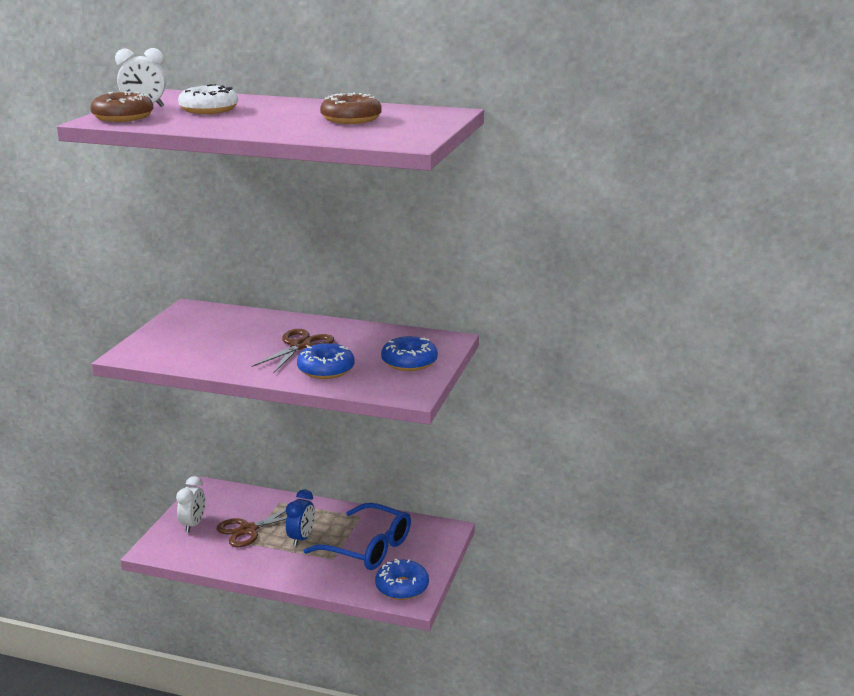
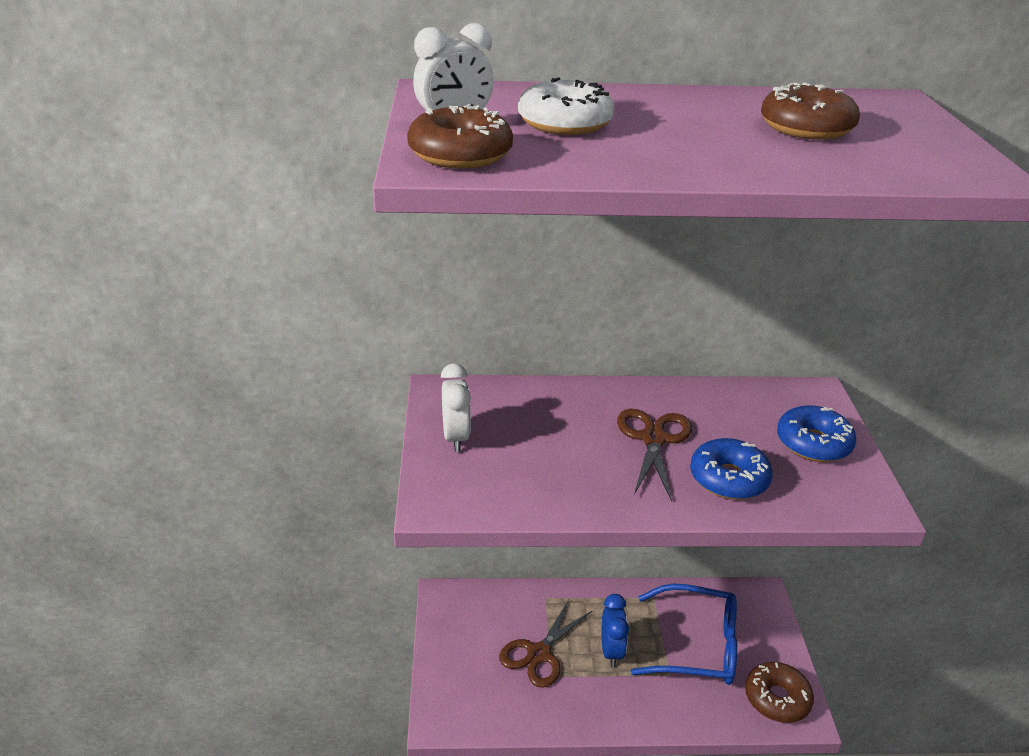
camera: 20 degrees left, 10 degrees up
white clock [176,476,205,533] -> white clock moved to [441,363,471,452]
blue donut [375,559,429,600] -> brown donut [745,662,814,723]

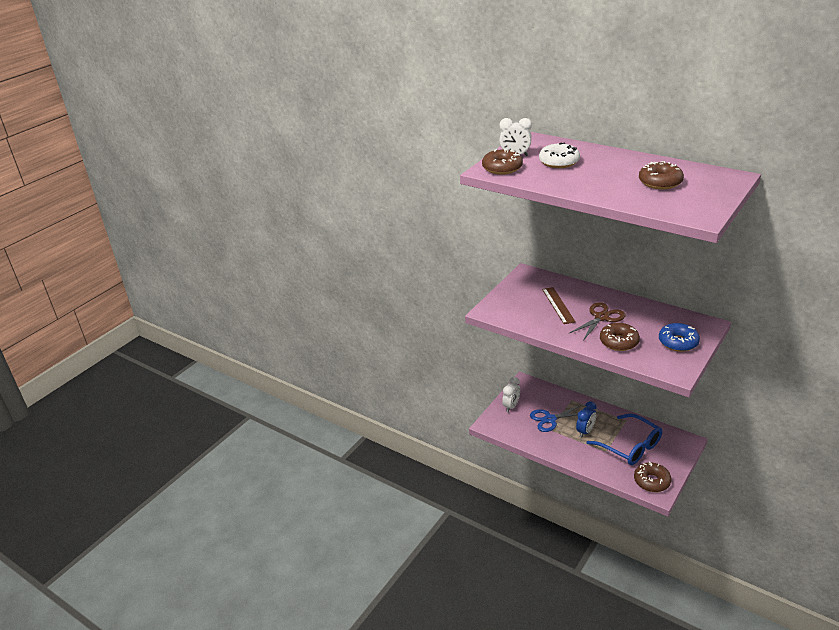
camera: 40 degrees right, 0 degrees up
white clock [441,363,471,452] -> white clock moved to [502,377,520,412]
brown scissors [499,600,593,688] -> blue scissors [530,405,581,432]
blue donut [690,438,773,500] -> brown donut [600,323,640,351]
none -> brown ruler [542,287,576,324]

